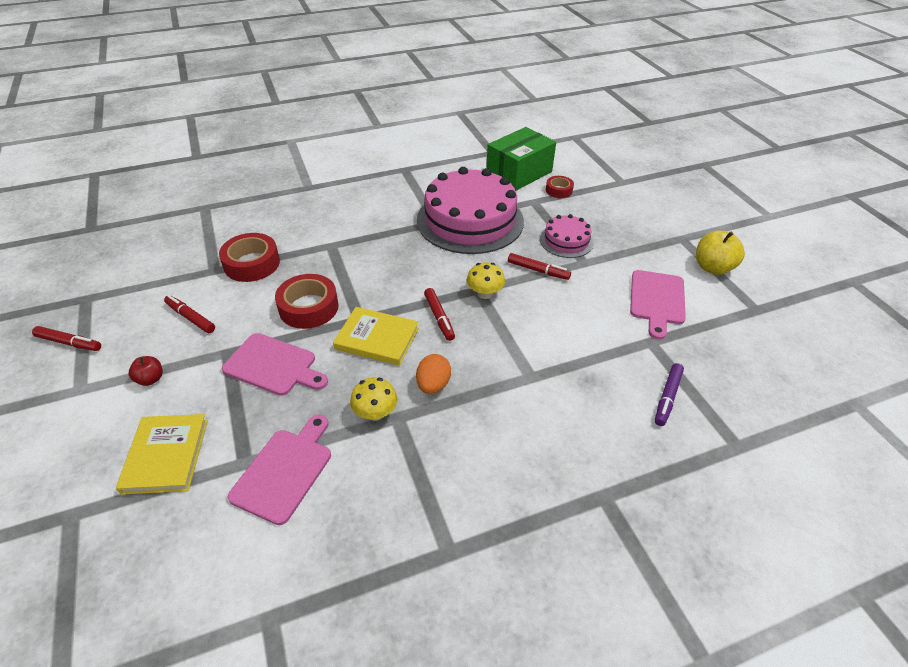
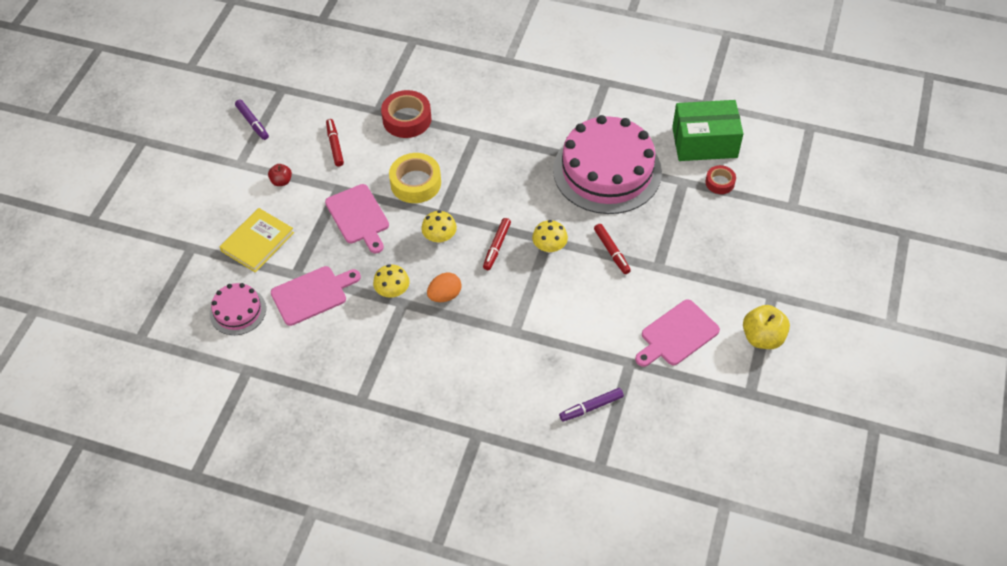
camera: 40 degrees right, 10 degrees up
red marker [32,326,101,351] -> purple marker [235,99,269,140]
red tape [275,274,339,329] -> yellow tape [389,153,441,203]
yellow book [333,307,419,366] -> yellow mushroom [421,210,457,243]
pink cake [540,214,594,258] -> pink cake moved to [210,283,266,335]

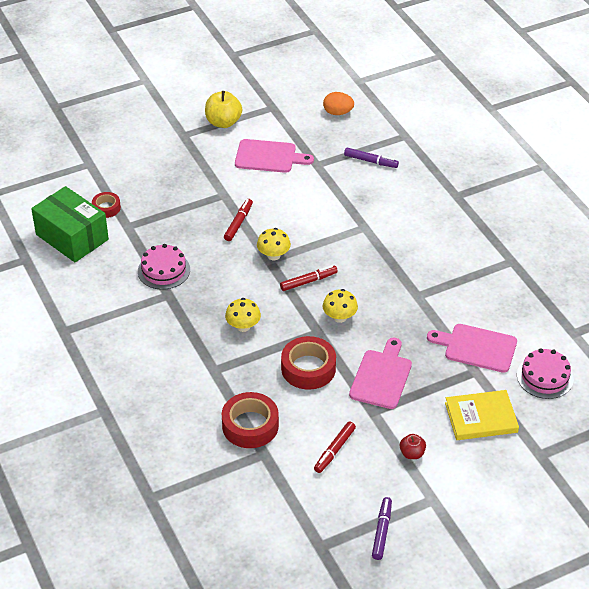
camera: 135 degrees left, 10 degrees down
yellow mushroom [373,264,410,298] -> yellow mushroom moved to [225,298,261,332]
yellow tape [389,153,441,203] -> red tape [281,336,336,390]
orange egg [427,272,462,302] -> orange egg moved to [323,92,354,115]
pink cake [553,115,662,214] -> pink cake [138,244,190,290], size x0.48

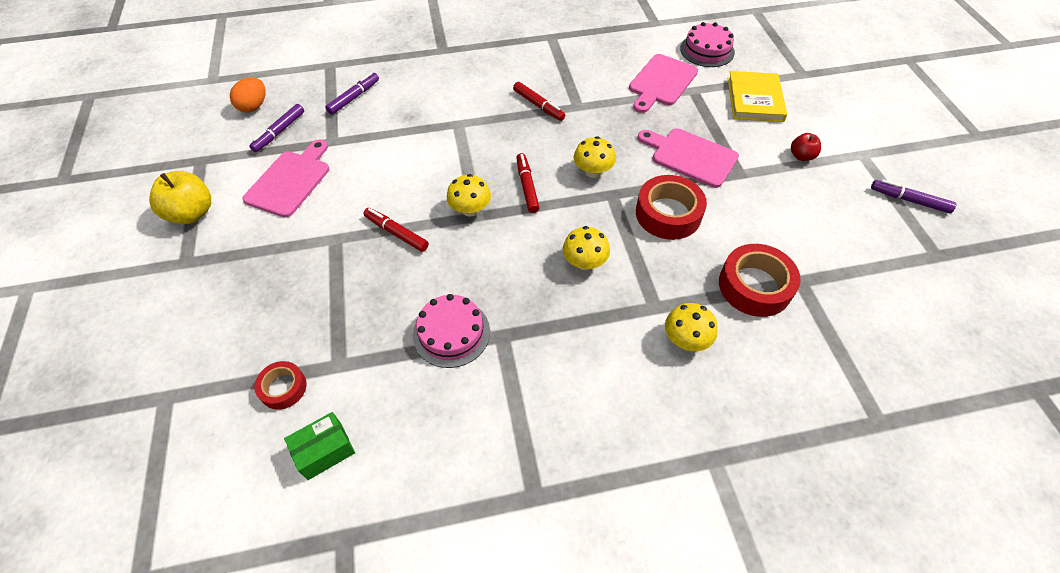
camera: 75 degrees left, 10 degrees up
green box [31,186,109,262] -> green box [284,412,355,480], size x0.50
red marker [314,421,356,473] -> red marker moved to [513,82,565,121]
none -> purple marker [249,104,304,152]
none -> yellow mushroom [665,303,718,351]

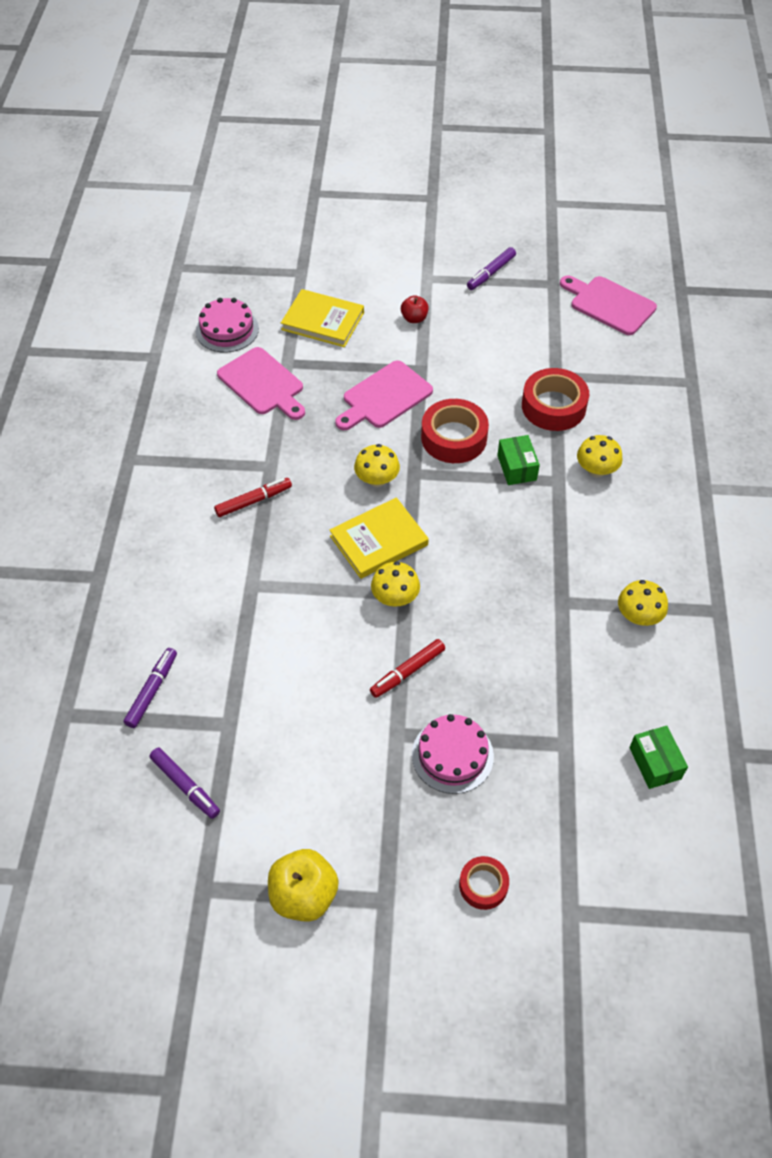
camera: 75 degrees left, 0 degrees up
orange egg [230,77,266,113] -> none
pink cutting board [242,140,329,218] -> pink cutting board moved to [560,276,657,335]
red tape [254,361,307,410] -> red tape moved to [459,856,509,910]
purple marker [325,72,379,115] -> purple marker turned 60 degrees clockwise [124,648,177,728]
pink cake [413,294,490,368] -> pink cake moved to [412,714,494,794]
red marker [516,153,540,213] -> yellow book [329,497,429,579]
yellow mushroom [563,226,610,270] -> yellow mushroom moved to [618,580,668,626]
none -> green box [497,435,540,485]

